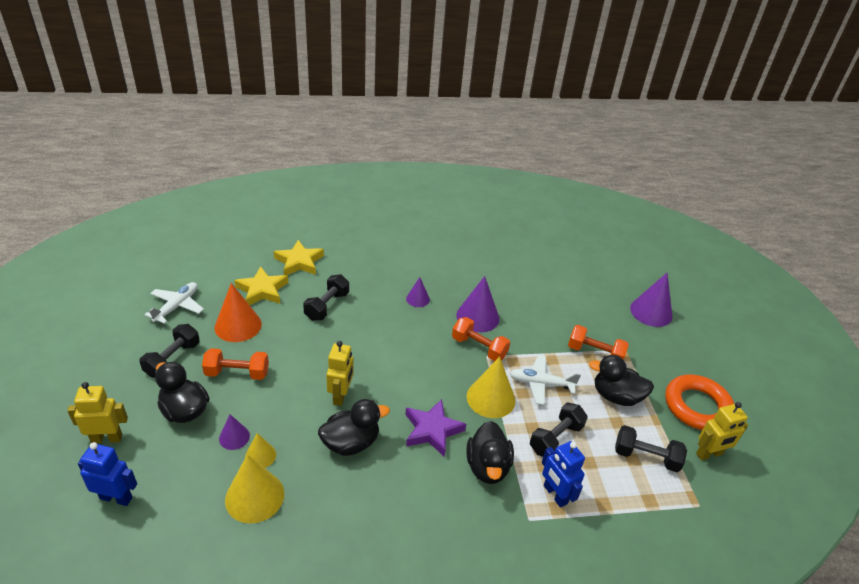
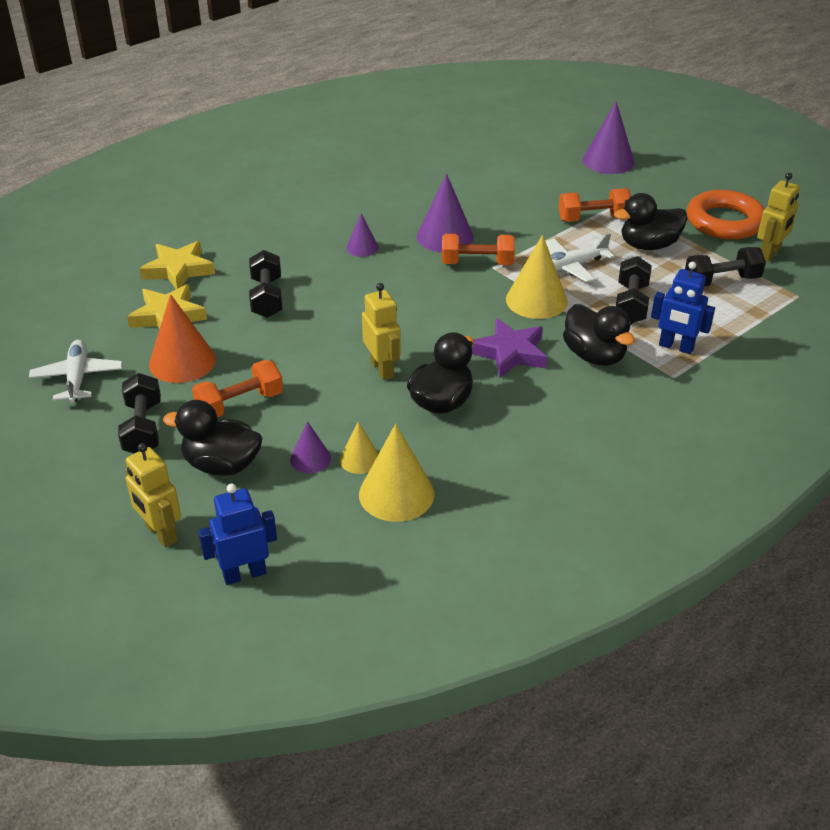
camera: 30 degrees left, 0 degrees up
yellow robot [67,382,128,443] -> yellow robot turned 90 degrees counterclockwise [126,443,181,547]

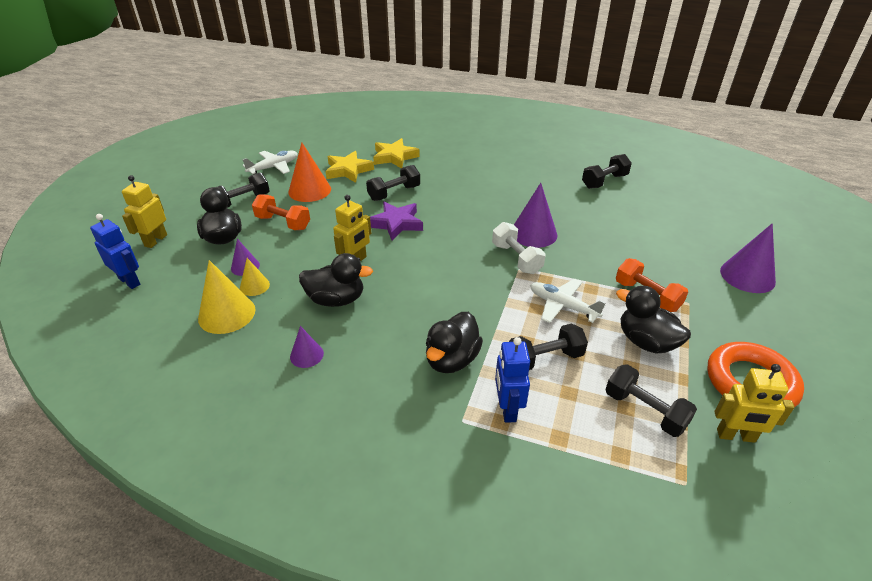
camera: 60 degrees right, 0 degrees up
purple cone [346,213,379,257] -> purple cone moved to [290,326,324,368]
orange dumbbell [442,234,515,265] -> white dumbbell [492,222,545,274]
purple star [472,318,547,378] -> purple star moved to [370,202,423,241]
yellow cone [506,235,568,319] -> none
none -> black dumbbell [582,154,632,189]

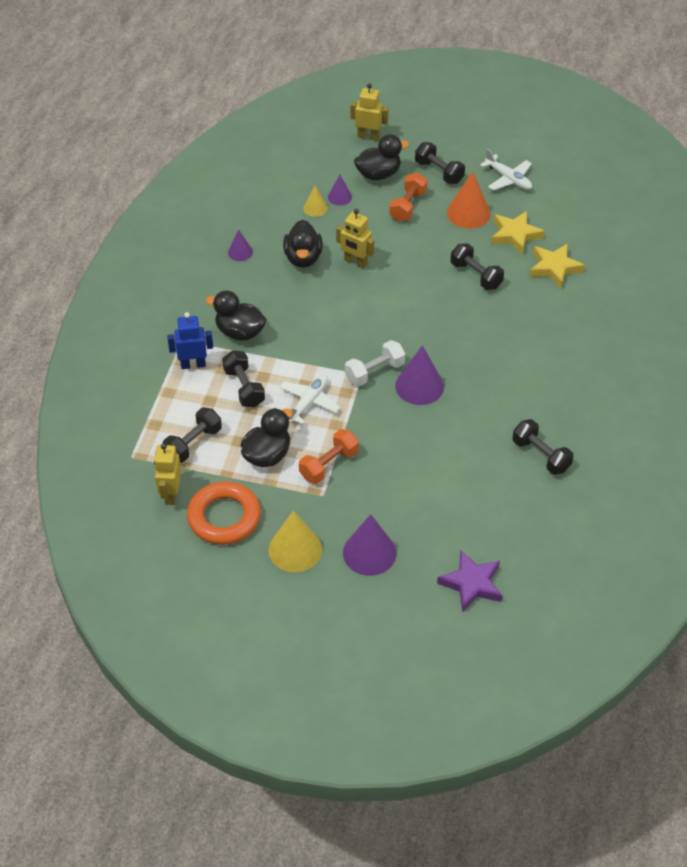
camera: 85 degrees right, 10 degrees up
blue robot [90,214,140,289] -> none
yellow cone [198,260,255,334] -> yellow cone moved to [269,511,322,572]
purple star [370,202,423,241] -> purple star moved to [437,550,502,612]

